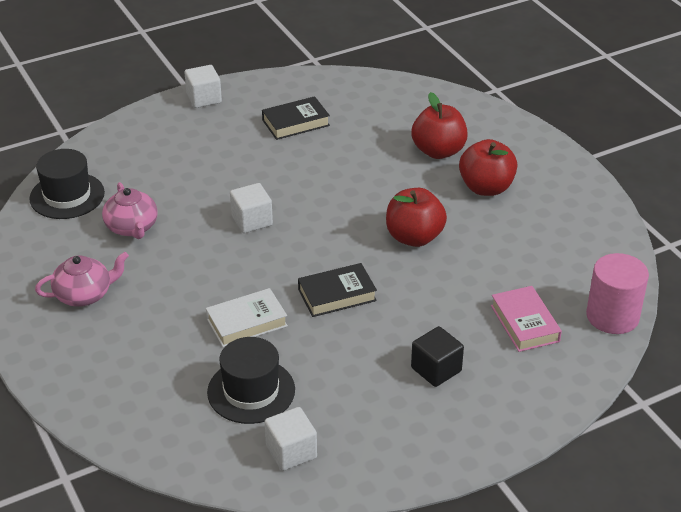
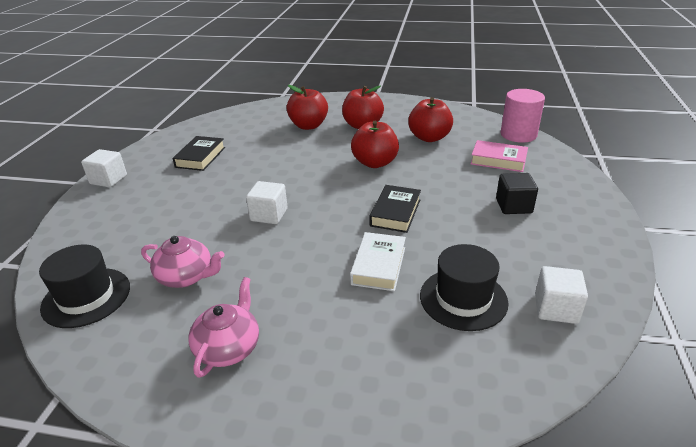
camera: 50 degrees left, 5 degrees down
none -> red apple [408,97,453,142]

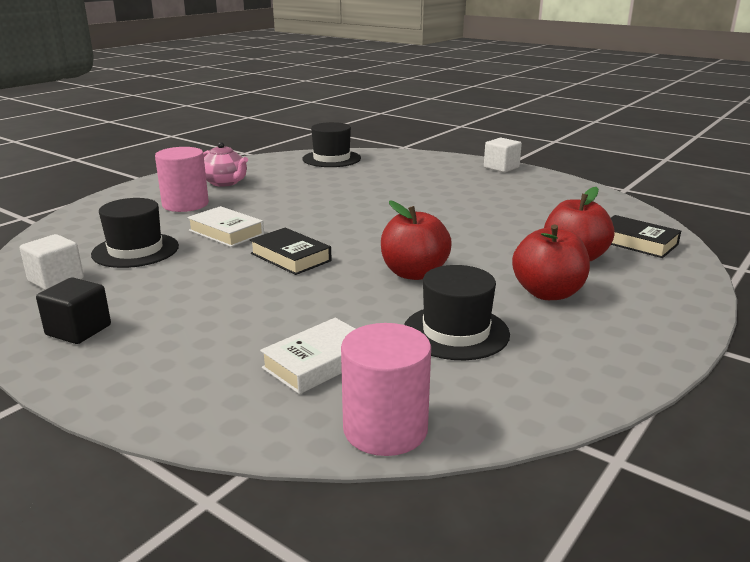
camera: 115 degrees right, 10 degrees down
pink teapot [141,236,224,288] -> none
black book [172,136,225,171] -> black book moved to [611,215,681,258]
white cube [246,181,288,224] -> none
red apple [408,97,453,142] -> black hat [404,265,510,360]
pink book [471,140,528,172] -> white book [260,318,355,394]
black cube [496,173,538,214] -> black cube moved to [36,277,111,344]
none -> pink cylinder [155,147,209,212]

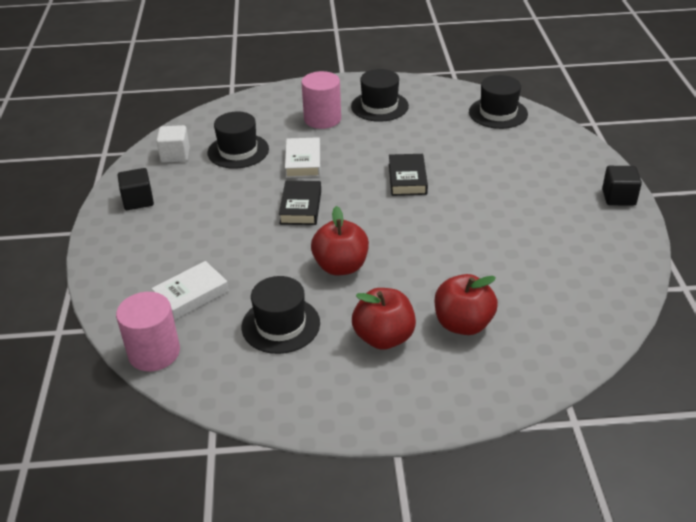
camera: 50 degrees right, 15 degrees up
pink teapot [203,142,248,187] -> black hat [351,69,409,122]
white book [260,318,355,394] -> white book turned 45 degrees counterclockwise [151,261,229,320]
white cube [484,138,522,173] -> black cube [602,166,642,206]
black book [611,215,681,258] -> black book moved to [389,154,428,196]

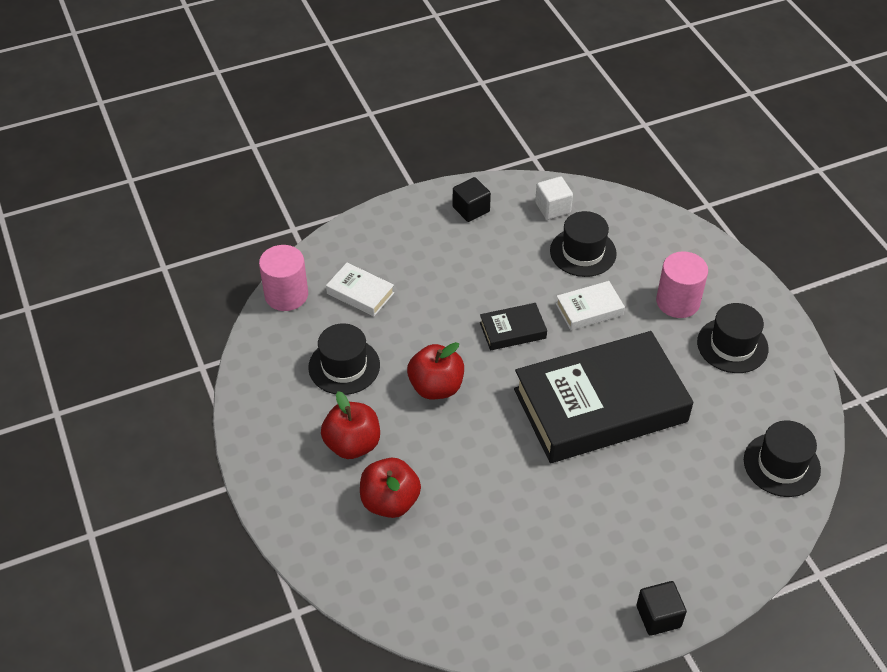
camera: 70 degrees right, 10 degrees up
black book [389,154,428,196] -> black book [514,331,693,463], size x2.42

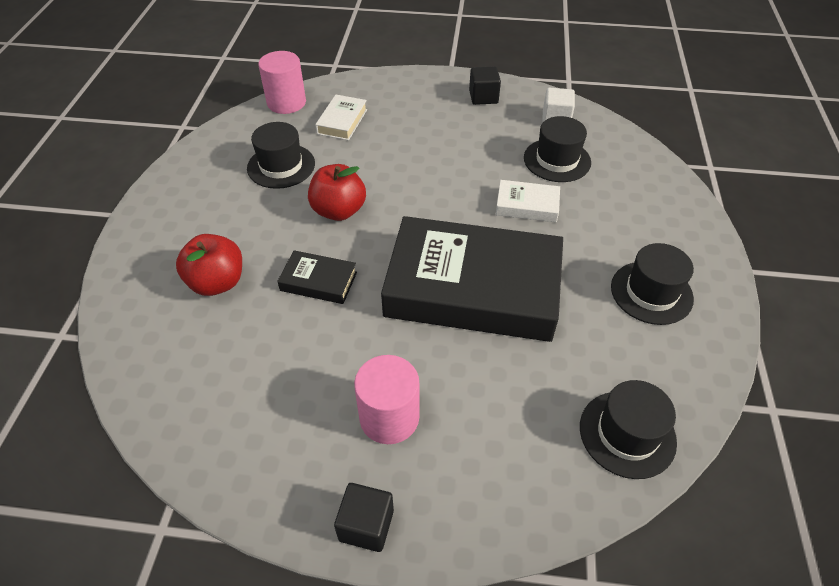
camera: 30 degrees right, 0 degrees up
red apple [321,391,380,459] -> none
white book [326,263,394,316] -> white book turned 45 degrees clockwise [315,94,367,141]
black book [480,303,547,350] -> black book moved to [277,250,357,304]
pink cylinder [656,251,708,318] -> pink cylinder moved to [354,355,419,444]

